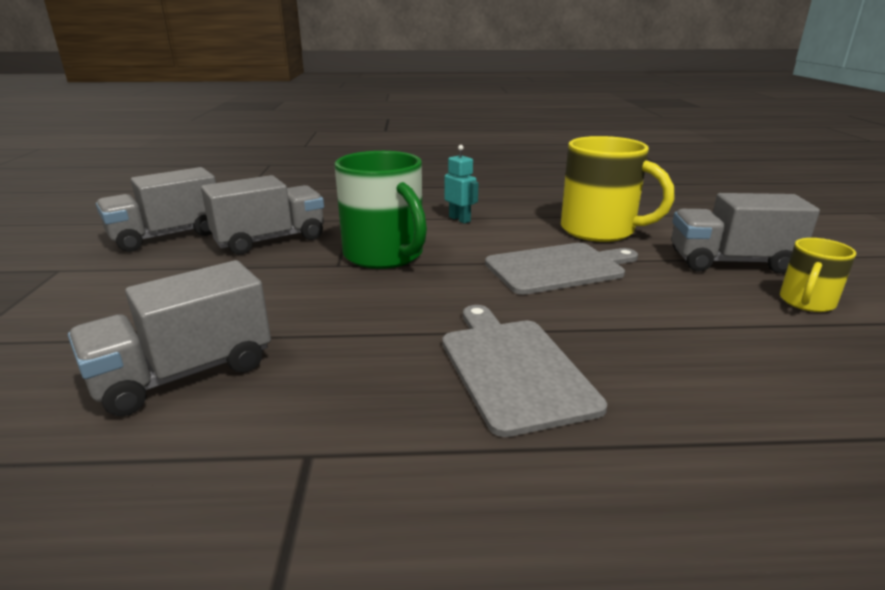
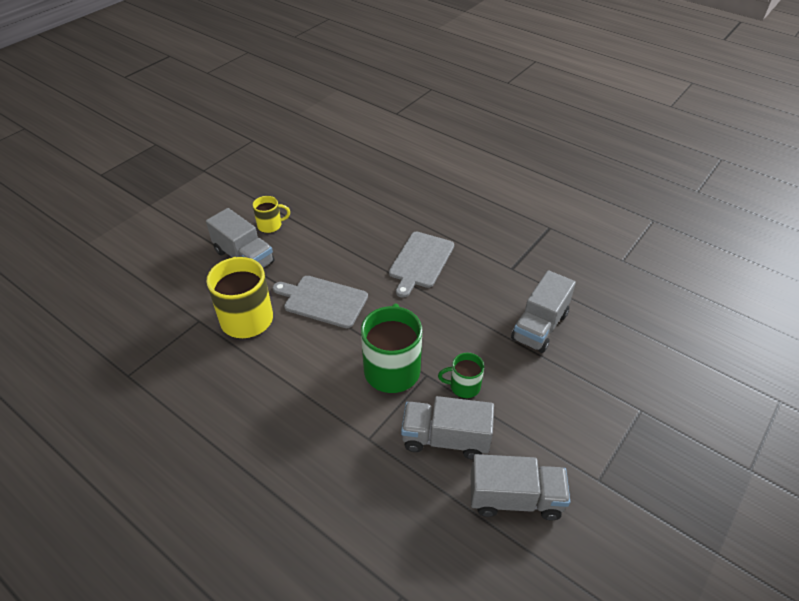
camera: 140 degrees left, 20 degrees up
grey truck [68,260,271,416] -> grey truck turned 120 degrees clockwise [511,270,576,353]
turquoise robot [444,145,479,223] -> none
none -> green mug [438,353,484,398]

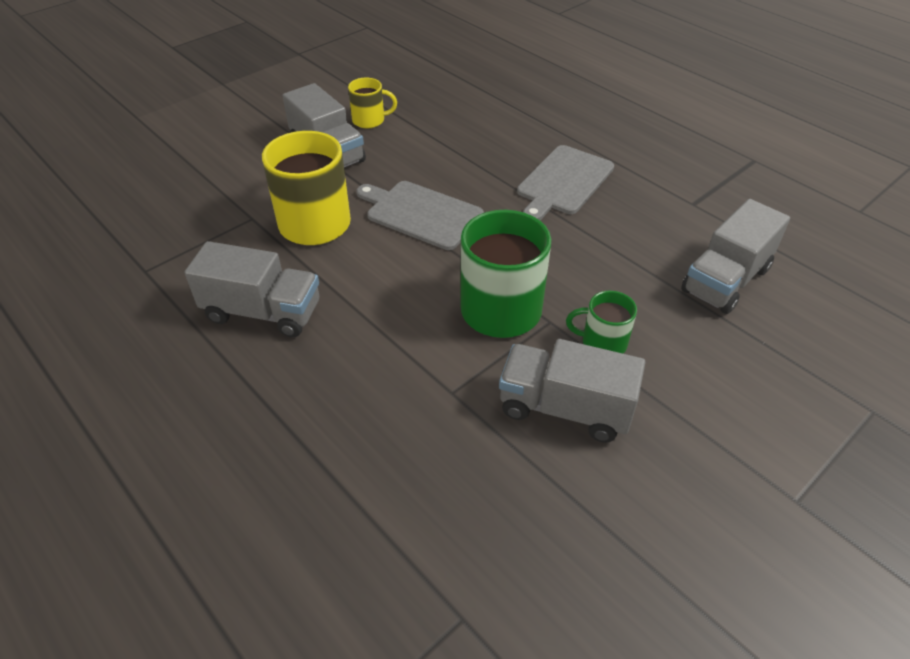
camera: 10 degrees right, 0 degrees up
grey truck [471,454,570,520] -> grey truck moved to [184,241,319,337]

